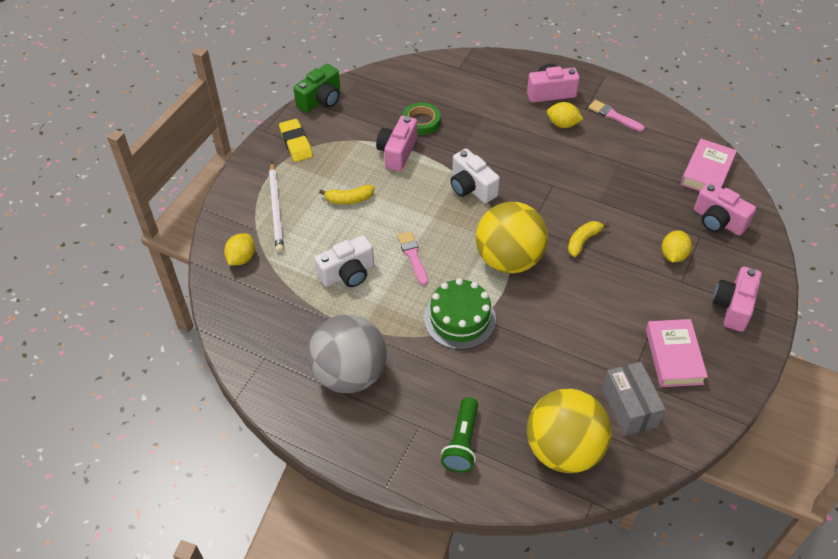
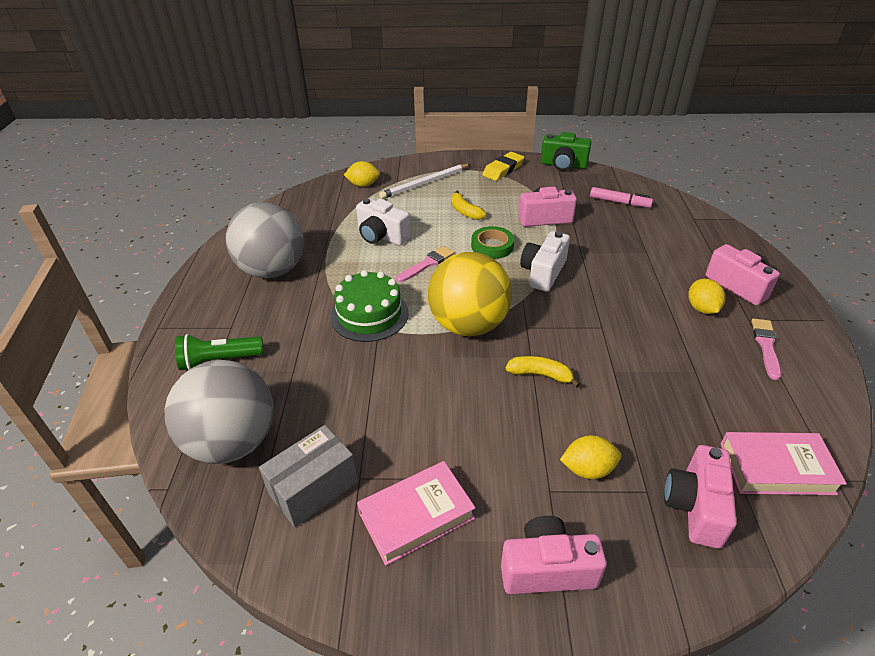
camera: 65 degrees right, 10 degrees down
green tape [403,102,441,135] -> green tape moved to [471,226,514,259]
yellow ball [527,389,612,473] -> grey ball [164,360,274,464]
none -> pink marker [590,187,653,208]

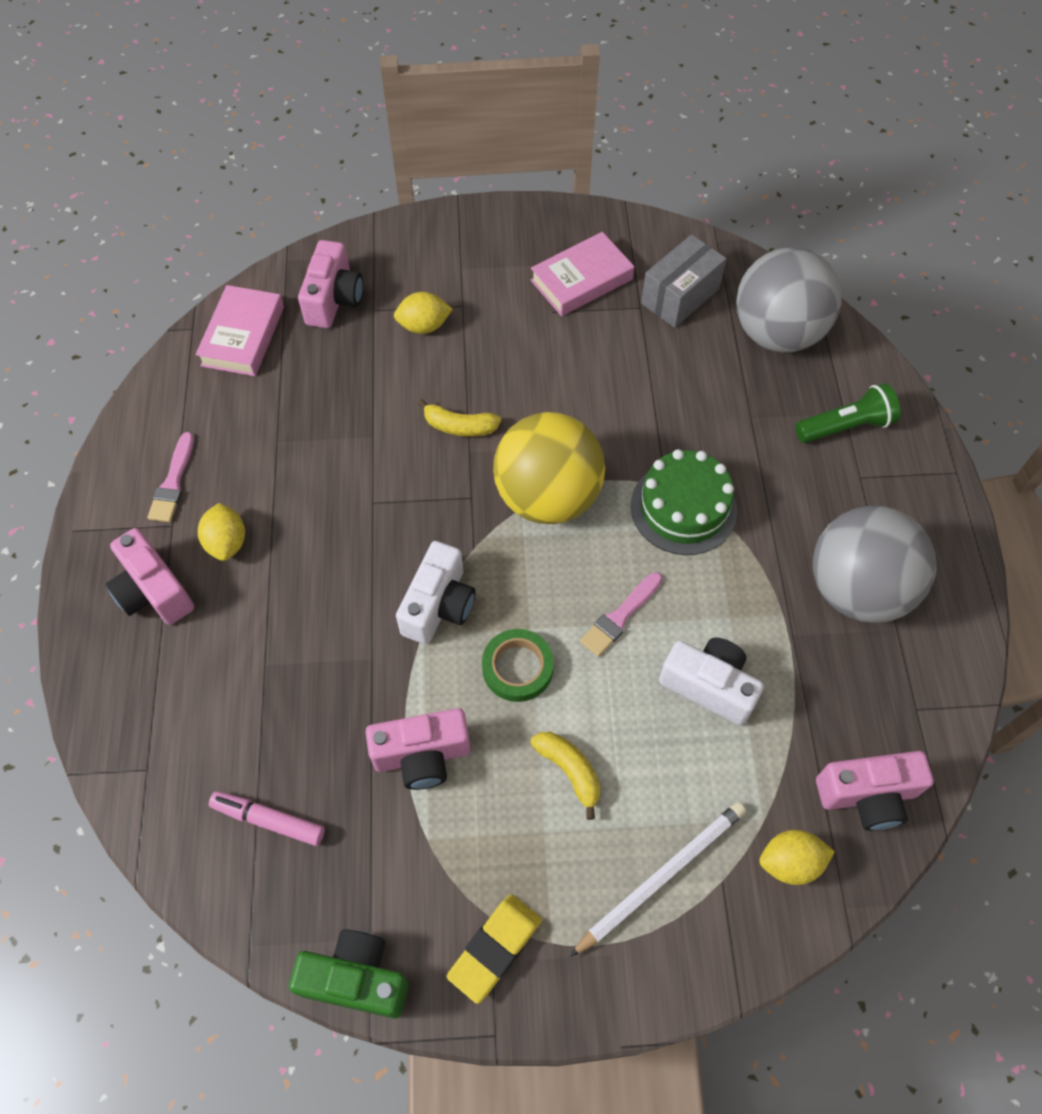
camera: 175 degrees right, 20 degrees up
pink camera [501,516,607,594] -> pink camera moved to [816,751,934,831]
pink book [721,432,847,495] -> pink book turned 75 degrees counterclockwise [196,285,284,376]

